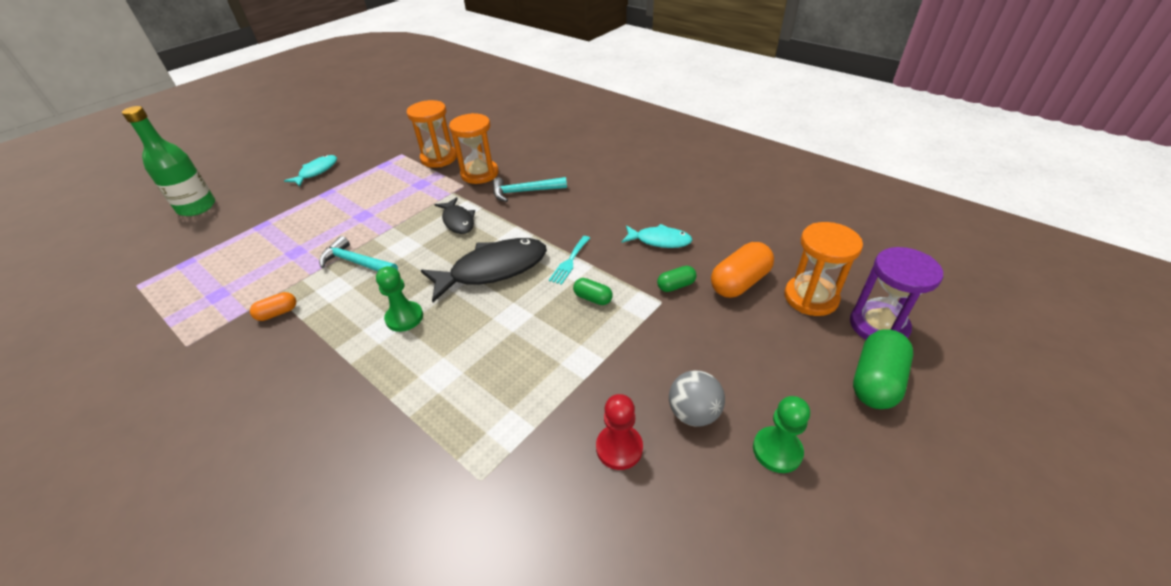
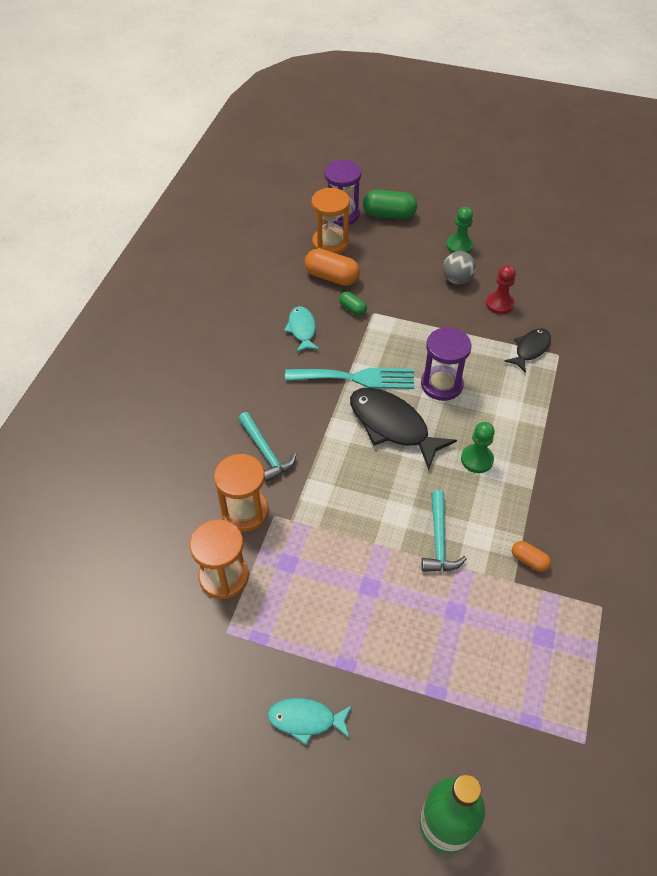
camera: 115 degrees left, 10 degrees up
black fish [435,197,475,234] -> black fish moved to [504,328,551,373]
turquoise fork [549,236,590,285] -> turquoise fork [285,368,414,389], size x1.95
green capsule [573,278,613,305] -> none
none -> purple hourglass [421,327,472,401]

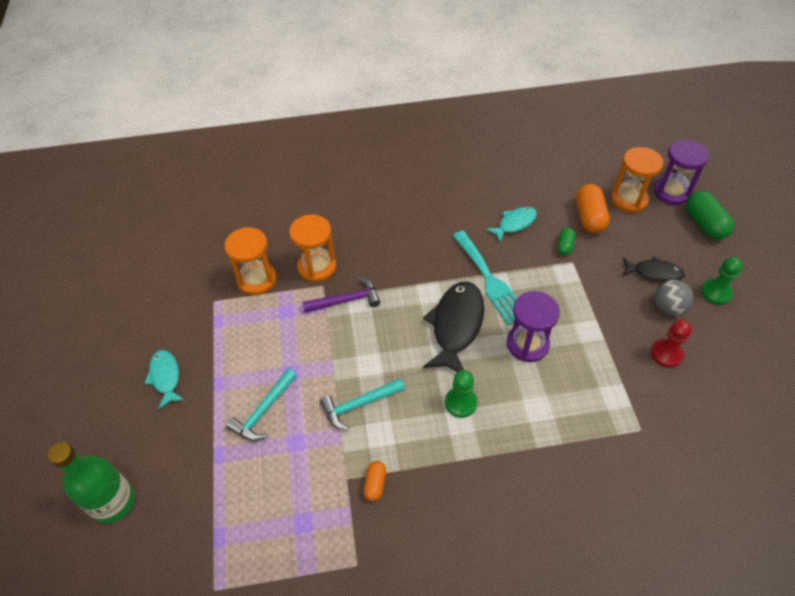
camera: 65 degrees right, 0 degrees up
turquoise hammer [238,412,296,483] -> turquoise hammer moved to [226,369,297,441]
black fish [504,328,551,373] -> black fish moved to [622,256,685,282]
none -> purple hammer [302,277,380,313]

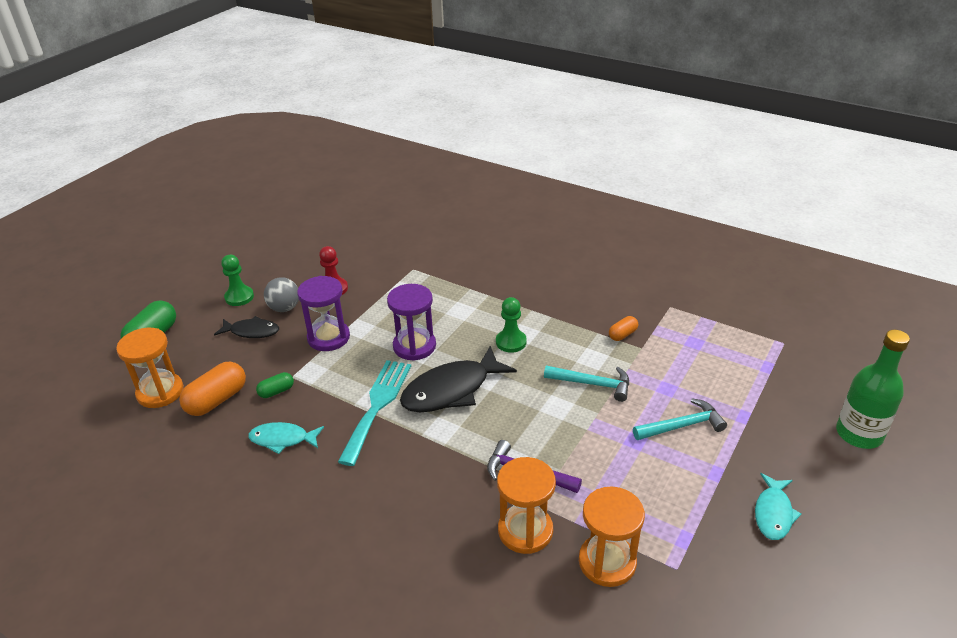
camera: 140 degrees left, 15 degrees down
black fish [622,256,685,282] -> black fish turned 135 degrees clockwise [214,316,279,338]
purple hourglass [654,140,709,205] -> purple hourglass moved to [297,276,350,351]

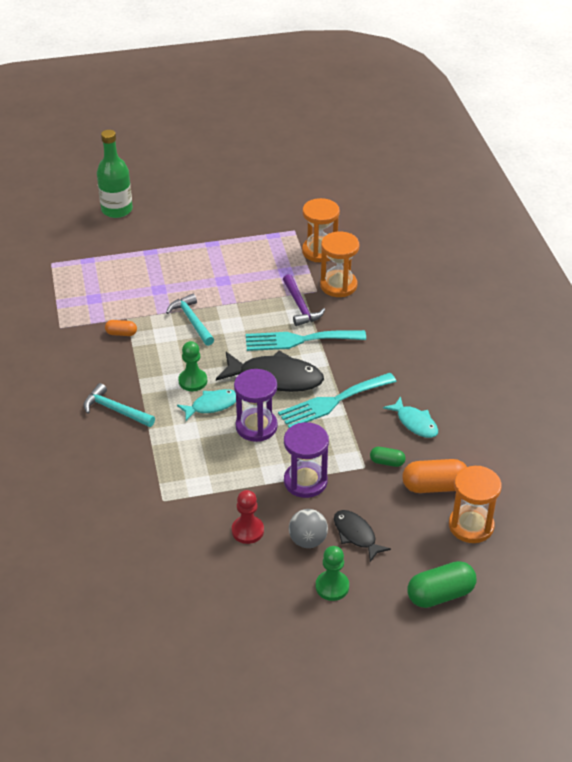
camera: 135 degrees left, 5 degrees up
turquoise hammer [633,398,727,440] -> turquoise hammer moved to [83,383,155,427]
turquoise fish [755,473,801,540] -> turquoise fish moved to [177,389,236,421]
none -> turquoise fork [246,330,366,351]

